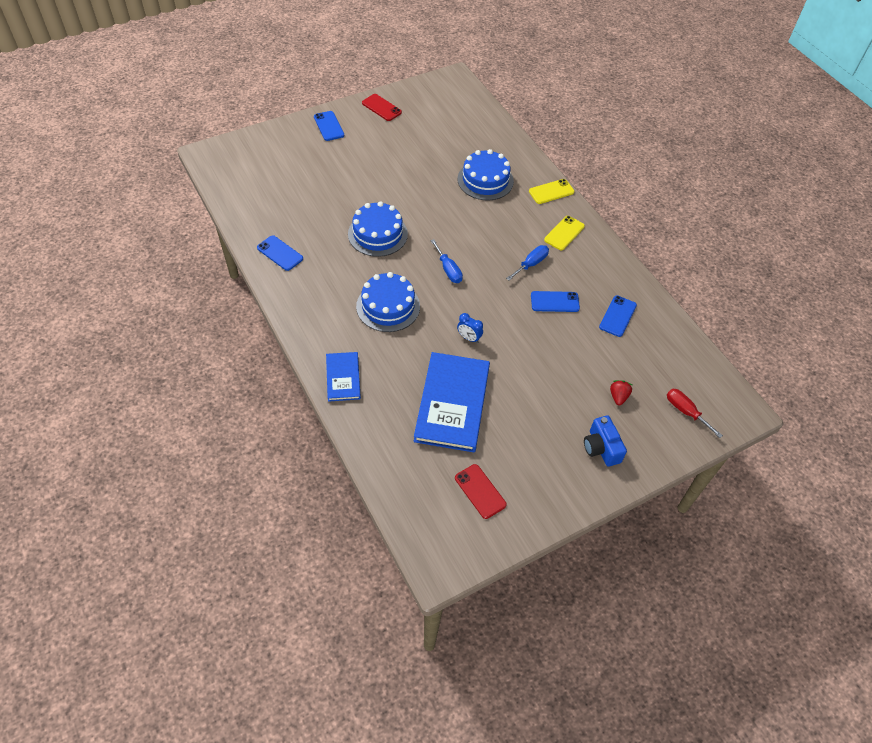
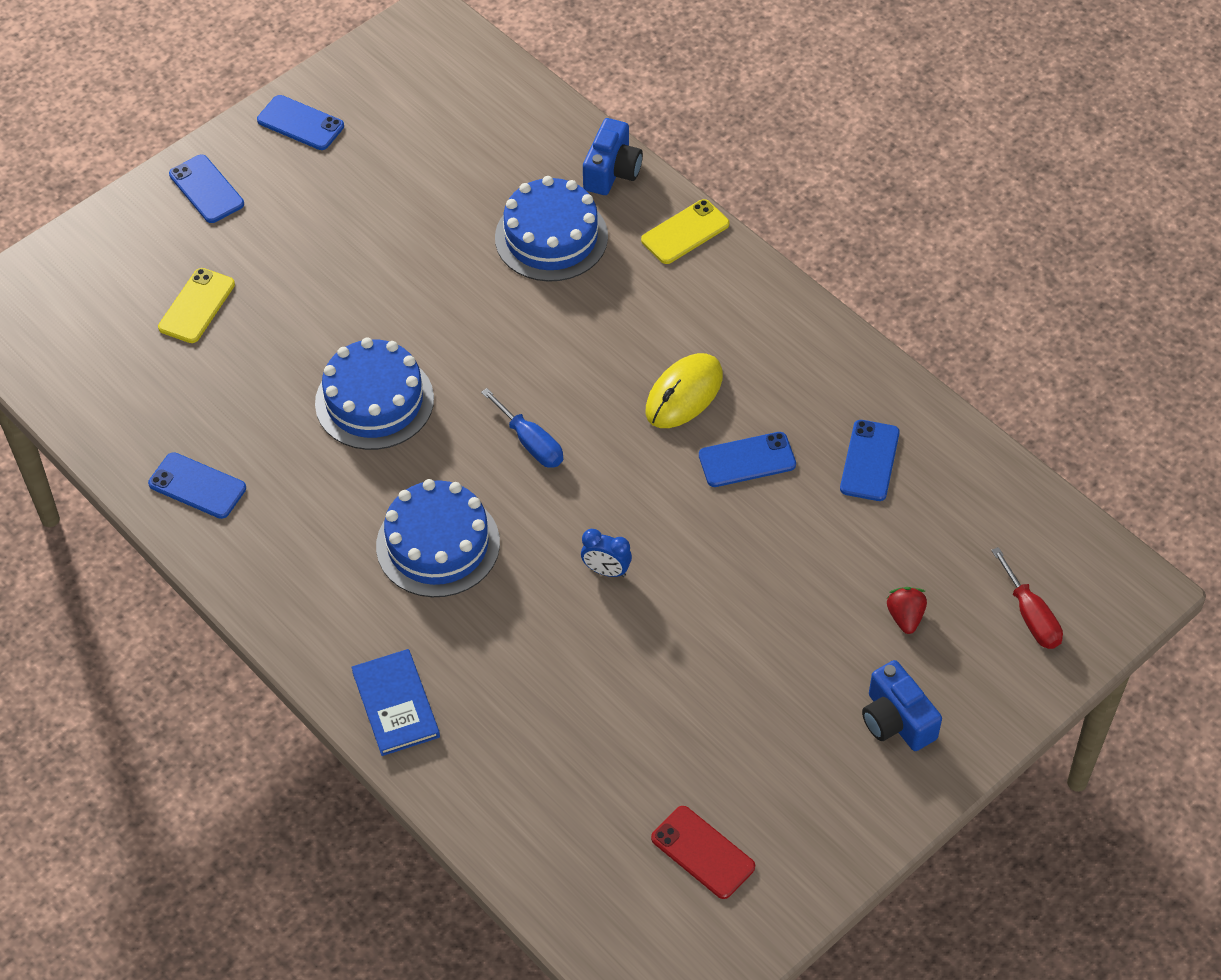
camera: 10 degrees left, 0 degrees up
red phone [362,94,402,121] -> blue phone [257,95,344,150]
blue book [414,352,490,452] -> none
blue screwdriver [506,245,549,281] -> yellow mouse [645,353,723,428]
yellow phone [544,216,585,251] -> yellow phone moved to [158,268,235,343]
red screwdriver [667,389,723,438] -> red screwdriver turned 150 degrees counterclockwise [991,547,1063,649]
none -> blue camera [583,118,643,195]

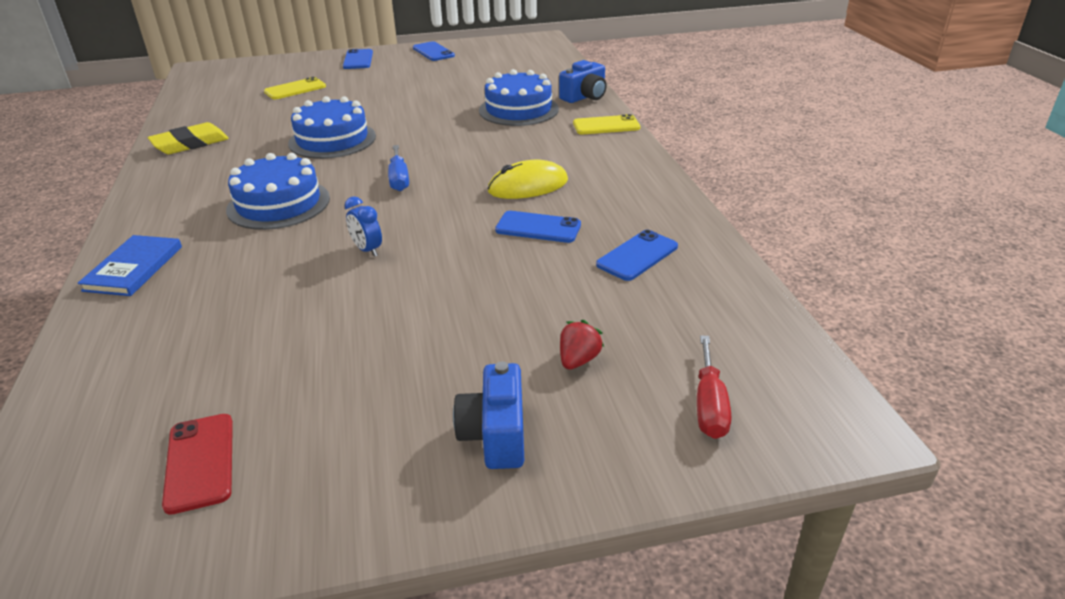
camera: 30 degrees right, 20 degrees down
blue phone [148,452,246,519] -> yellow eraser [148,122,229,154]

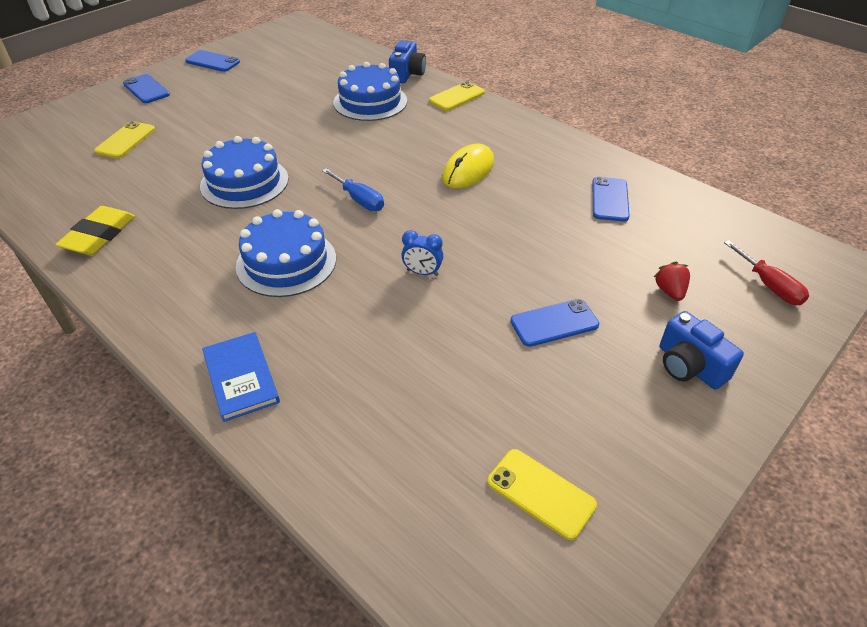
camera: 35 degrees left, 10 degrees up
red phone [162,414,233,515] -> yellow phone [487,449,597,540]
blue phone [495,211,581,243] -> blue phone moved to [510,299,599,347]

